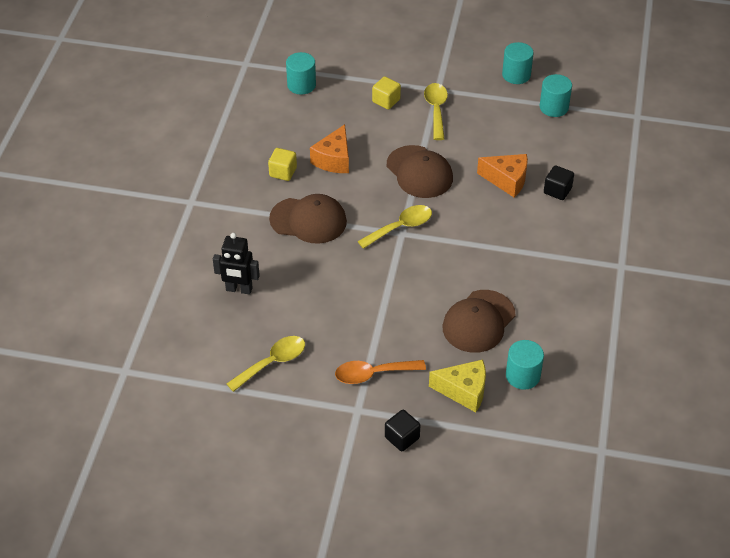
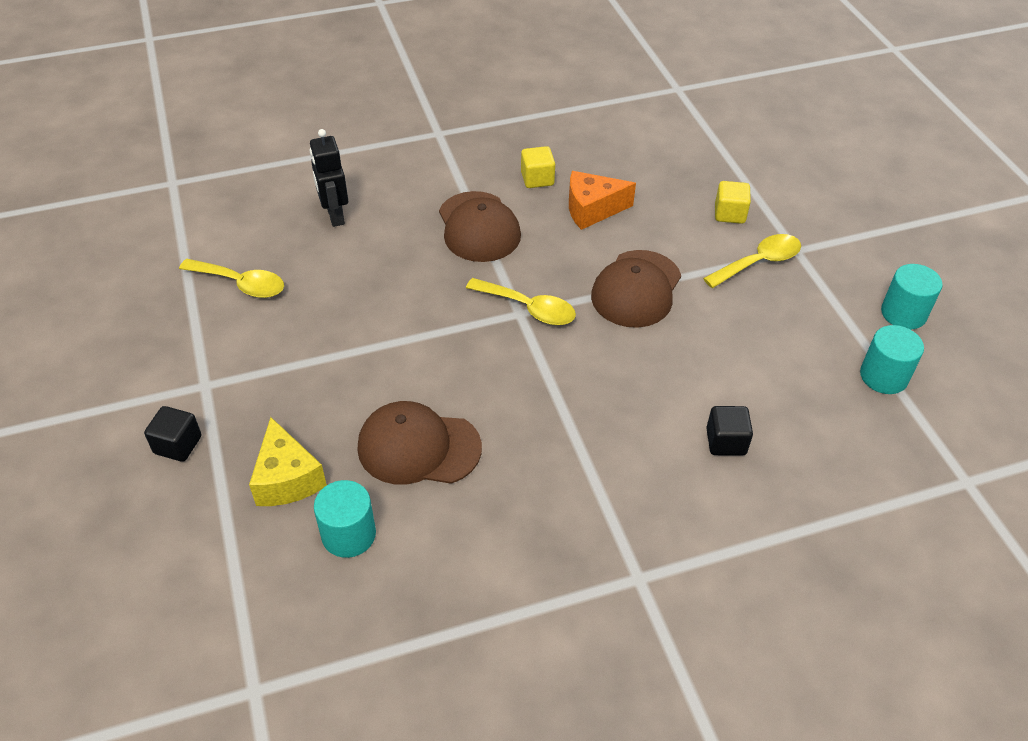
camera: 60 degrees right, 0 degrees up
turquoise cylinder [286,52,316,94] -> none
orange spoon [335,360,426,384] -> none
orange cheese [477,154,528,197] -> none

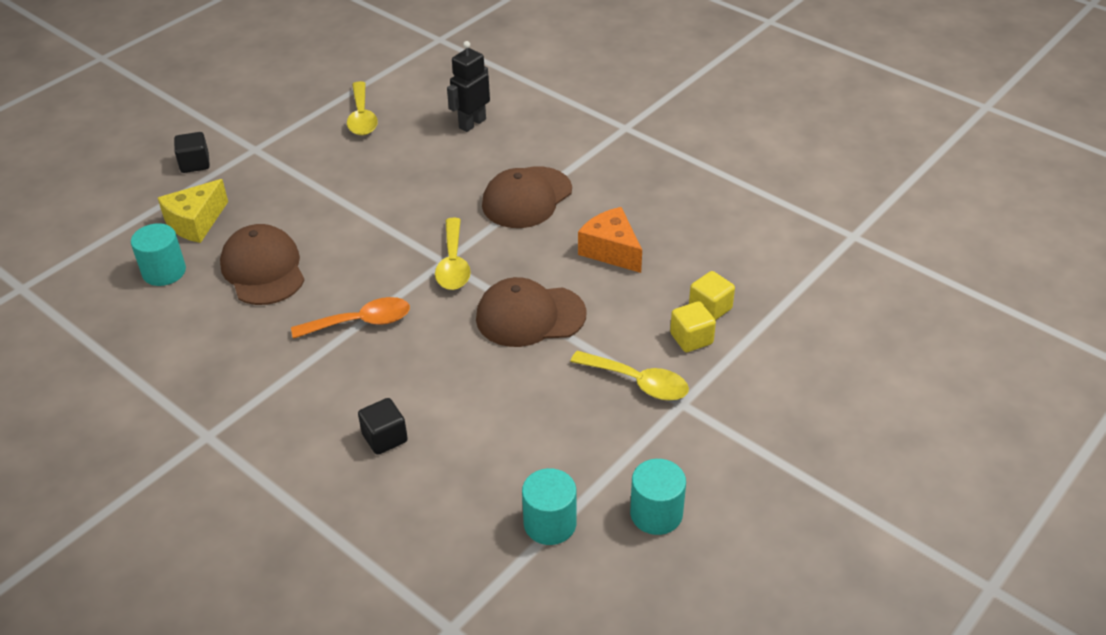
camera: 60 degrees right, 5 degrees down
yellow cube [521,146,555,188] -> yellow cube moved to [689,271,735,320]
none -> orange spoon [291,297,410,339]

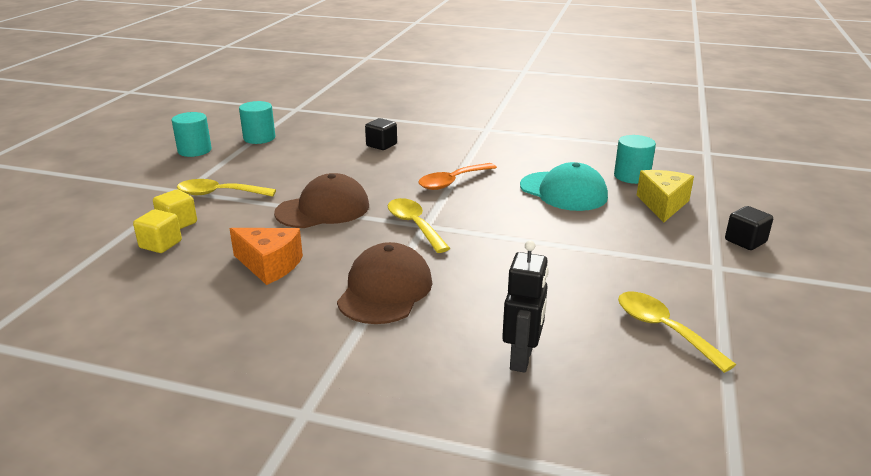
camera: 155 degrees right, 15 degrees down
brown cap [220,224,304,305] -> turquoise cap [520,162,608,211]

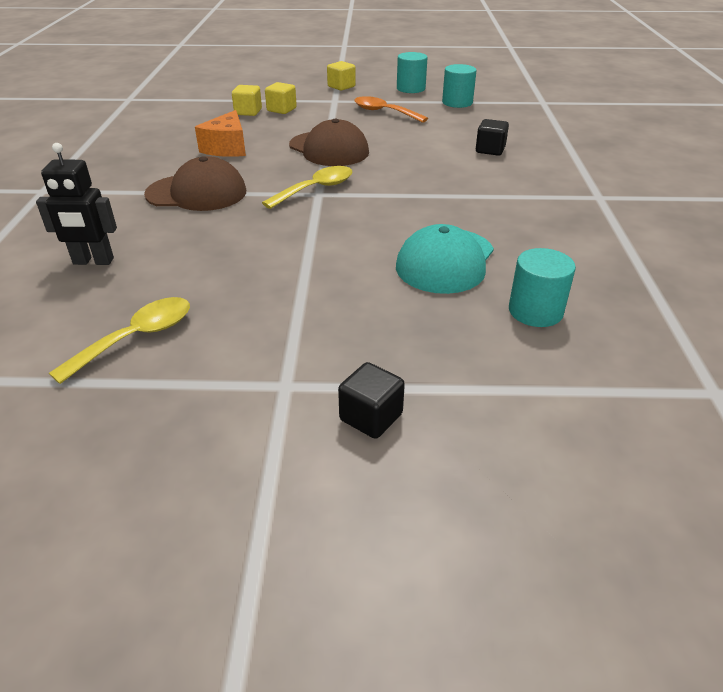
camera: 75 degrees right, 10 degrees up
yellow spoon [177,179,276,197] -> none
orange spoon [418,163,497,190] -> orange spoon moved to [354,96,428,123]
yellow cheese [637,170,694,223] -> none
none -> yellow cube [327,61,356,91]

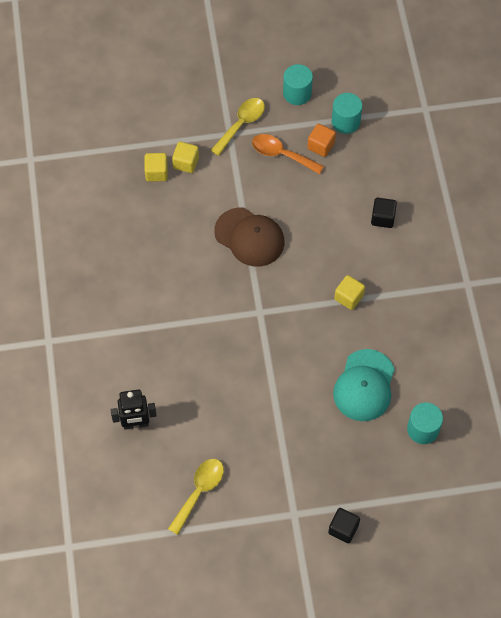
camera: 10 degrees left, 25 degrees up
brown cap [144,156,246,211] -> none
orange cheese [195,110,246,157] -> none
yellow spoon [262,166,352,209] -> yellow spoon moved to [210,98,265,156]
yellow cube [327,61,356,91] -> yellow cube moved to [334,275,365,310]
none -> orange cube [307,124,336,157]

